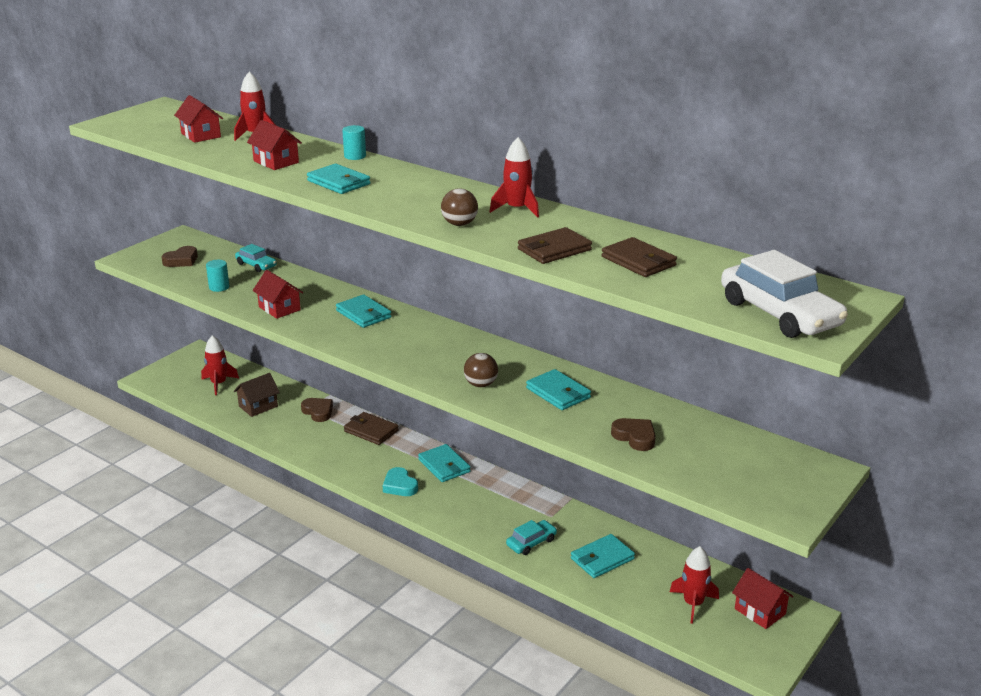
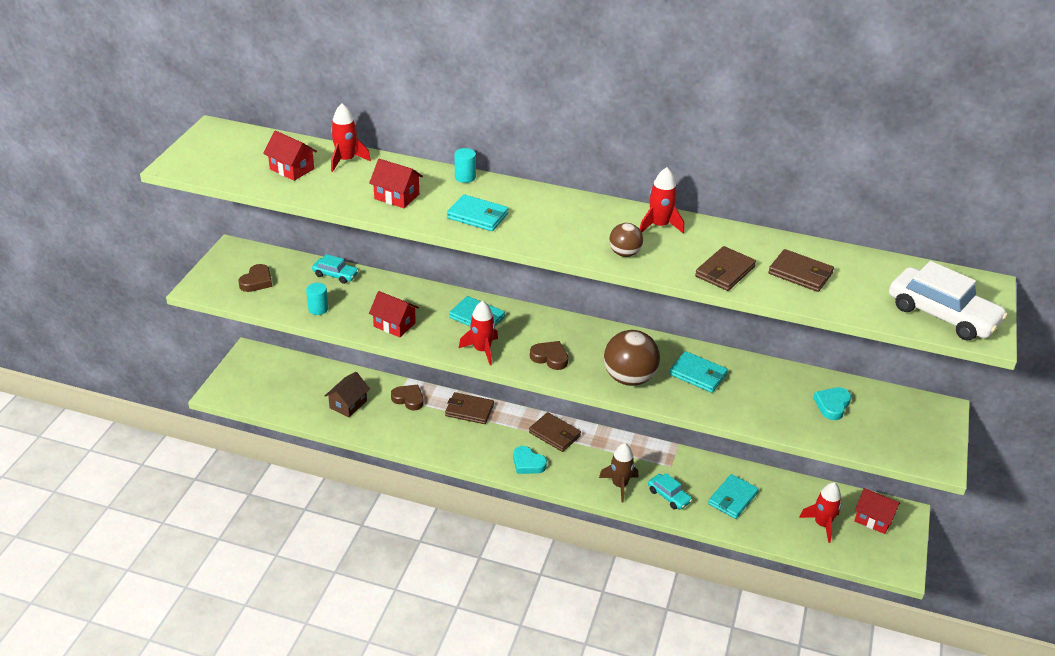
camera: 20 degrees left, 10 degrees up
red rocket [201,335,239,395] -> red rocket moved to [459,301,498,365]
turquoise wallet [418,444,471,482] -> brown wallet [529,412,581,452]
brown ball [464,353,498,387] -> brown ball [604,330,660,386], size x1.79
turquoise car [506,520,557,555] -> turquoise car turned 105 degrees clockwise [648,473,692,510]
brown heart [611,418,656,451] -> brown heart moved to [530,341,568,370]
none -> brown rocket [599,443,638,502]
none -> turquoise heart [813,387,851,420]

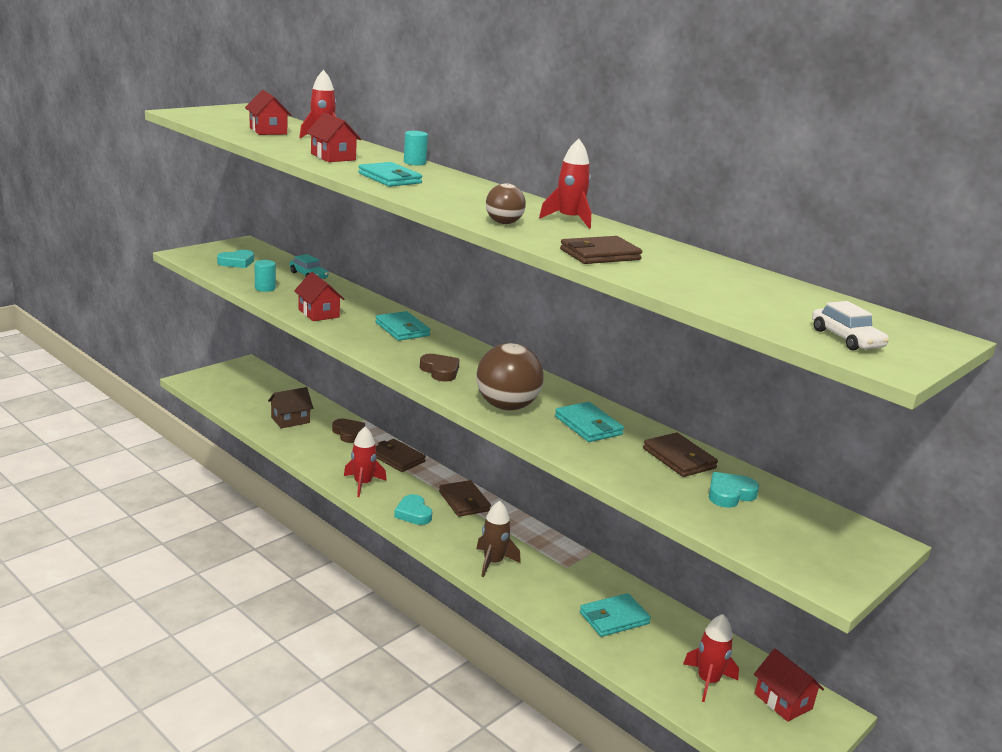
camera: 25 degrees right, 15 degrees down
brown heart [239,264,272,292] -> turquoise heart [217,250,254,268]
red rocket [459,301,498,365] -> red rocket moved to [344,427,387,497]
turquoise car [648,473,692,510] -> none
brown wallet [768,249,834,292] -> brown wallet moved to [643,433,718,477]
white car [889,261,1008,340] -> white car [812,301,889,350], size x0.53

